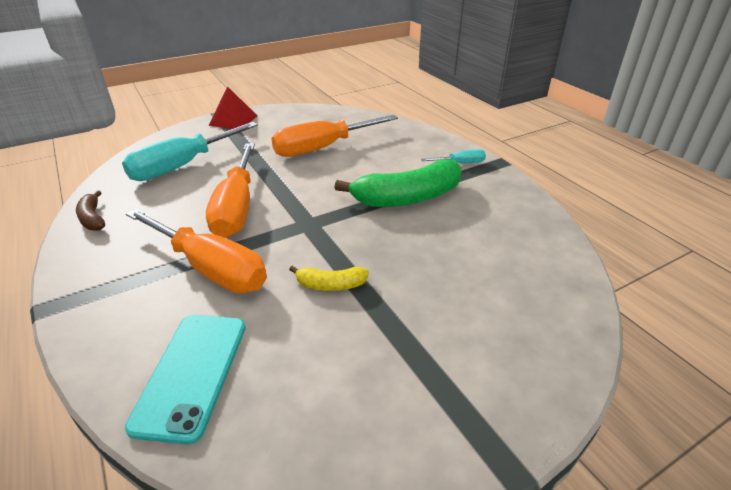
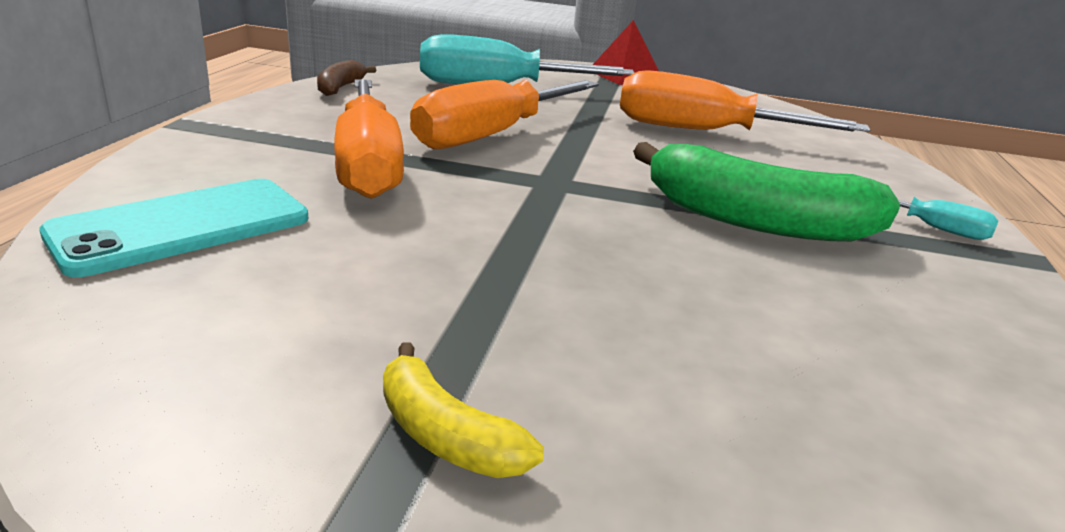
camera: 40 degrees right, 10 degrees down
yellow banana [289,266,369,291] -> yellow banana moved to [383,342,544,478]

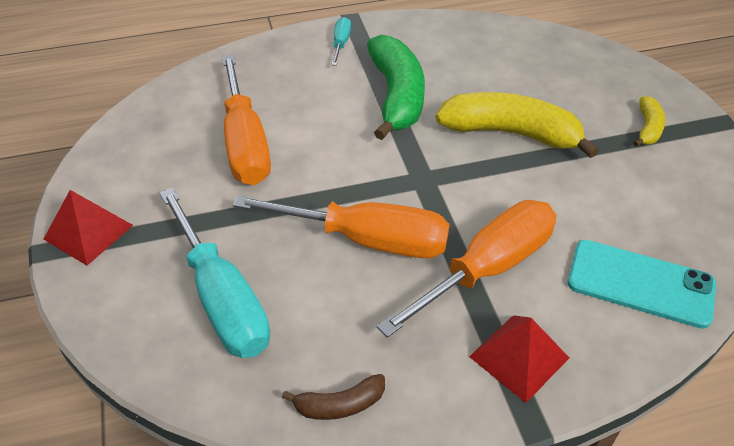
camera: 115 degrees left, 20 degrees up
none -> yellow banana [435,92,599,158]
none -> red pyramid [469,315,569,403]

